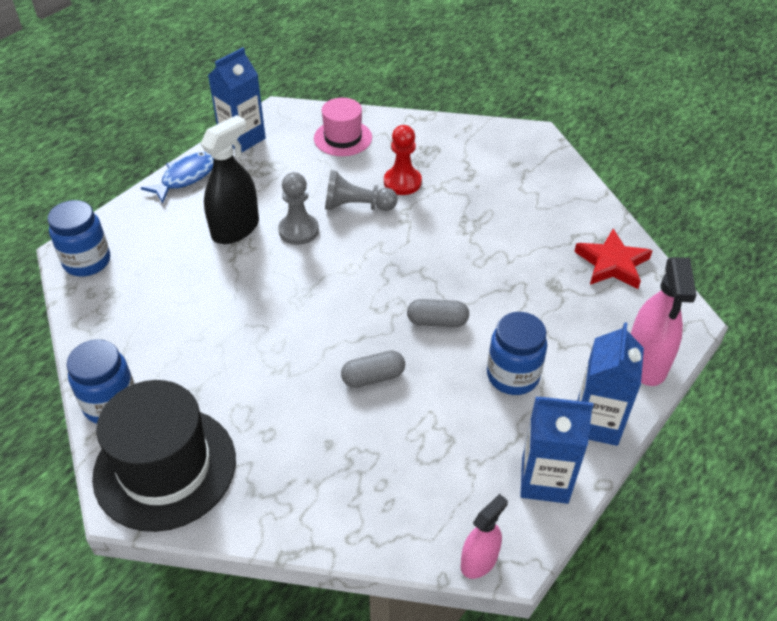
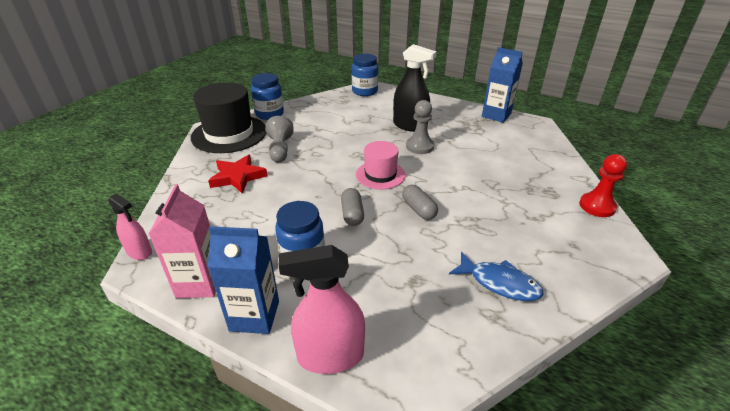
camera: 80 degrees right, 10 degrees down
blue fish [141,152,213,204] -> blue fish moved to [449,251,544,301]
pink hat [314,98,372,156] -> pink hat moved to [356,141,405,189]
grey pawn [325,170,397,211] -> grey pawn moved to [265,116,294,162]
grey capsule [341,350,405,388] -> grey capsule moved to [402,185,438,220]
red pawn [384,125,422,195] -> red pawn moved to [579,154,627,217]
blue carton [520,397,594,504] -> pink carton [149,184,216,298]
red star [574,229,653,289] -> red star moved to [208,155,267,194]

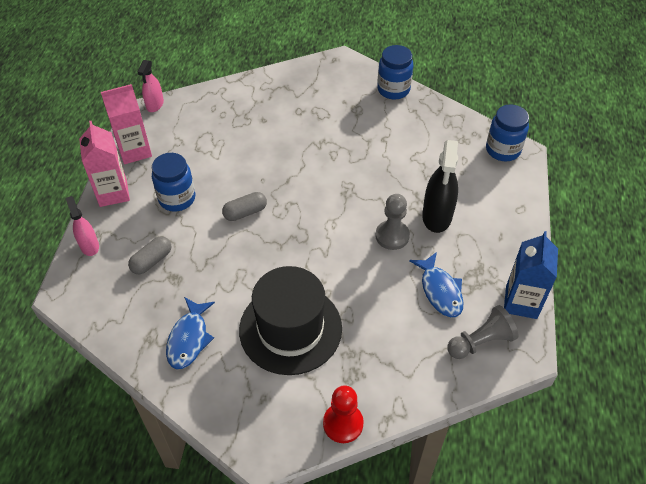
camera: 70 degrees right, 15 degrees up
black hat [191,82,266,153] -> black hat moved to [239,266,342,375]
red star [208,155,267,194] -> none
blue carton [208,226,279,334] -> pink carton [79,121,130,207]
grey pawn [265,116,294,162] -> grey pawn moved to [448,305,519,359]
pink spray bottle [279,245,365,374] -> pink spray bottle [65,196,99,256], size x0.60
pink hat [356,141,405,189] -> none
grey capsule [402,185,438,220] -> grey capsule moved to [128,236,171,274]
none -> blue fish [409,252,464,317]

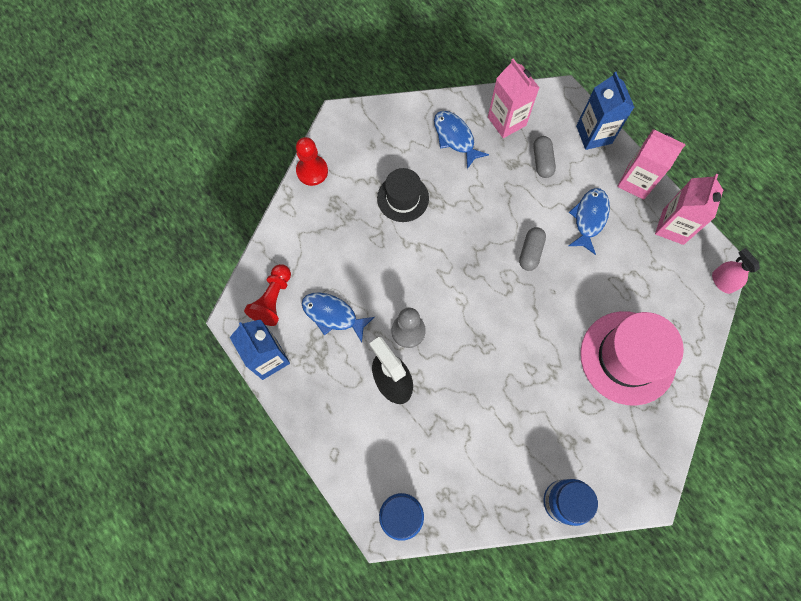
camera: 135 degrees right, 20 degrees up
pink spray bottle [65,196,99,256] -> blue carton [576,72,635,150]
blue jar [152,153,195,212] -> blue fish [569,188,610,255]
black hat [239,266,342,375] -> black hat [377,168,429,222], size x0.59
grey pawn [448,305,519,359] -> red pawn [244,264,291,326]
none -> pink carton [488,59,539,138]
none -> pink hat [580,311,684,406]

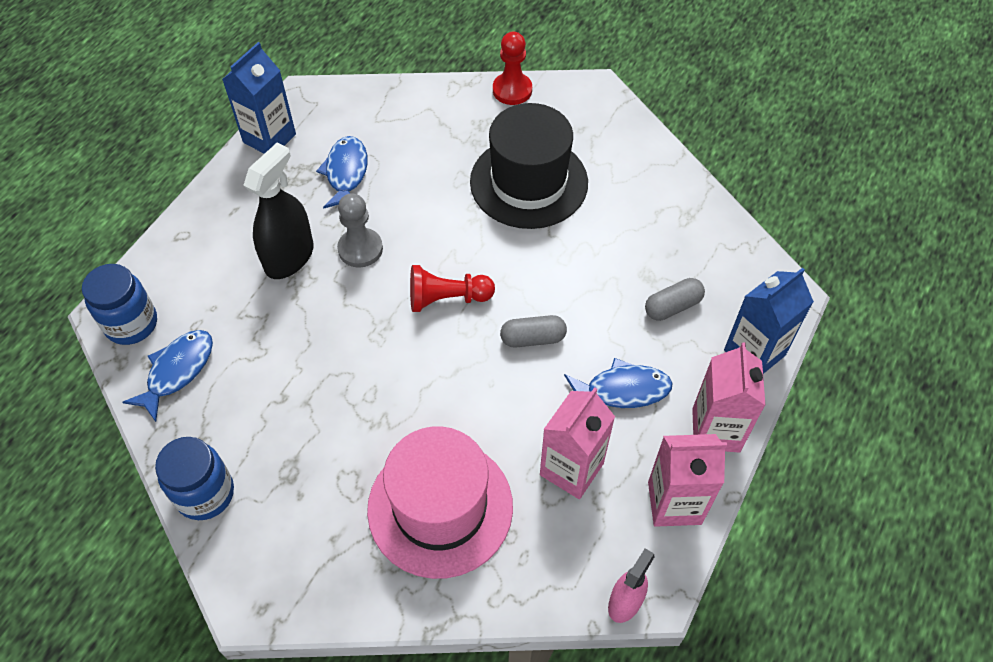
camera: 65 degrees right, 15 degrees down
red pawn [244,264,291,326] -> red pawn moved to [410,265,495,312]
black hat [377,168,429,222] -> black hat [470,103,588,229], size x1.71
blue fish [434,111,489,169] -> blue fish moved to [122,330,213,422]
pink carton [488,59,539,138] -> pink carton moved to [540,387,615,499]

